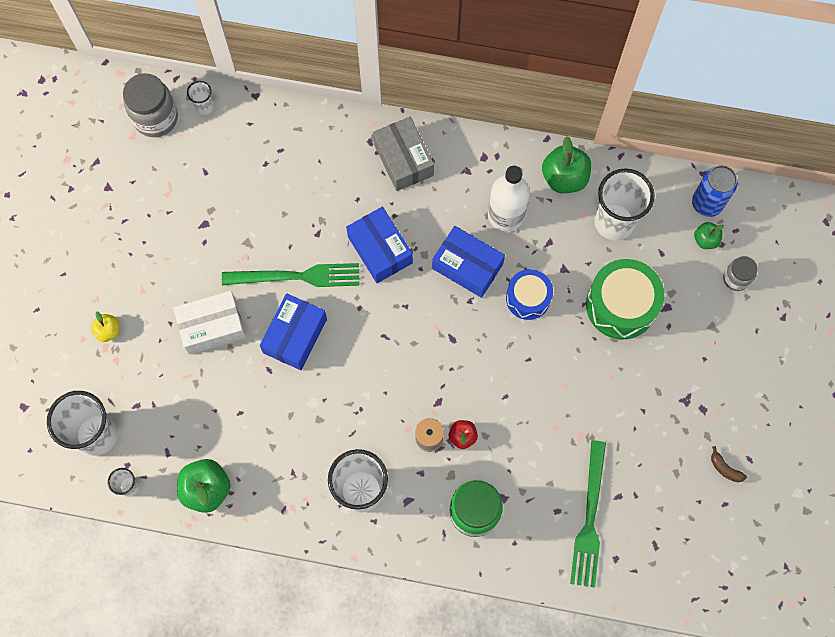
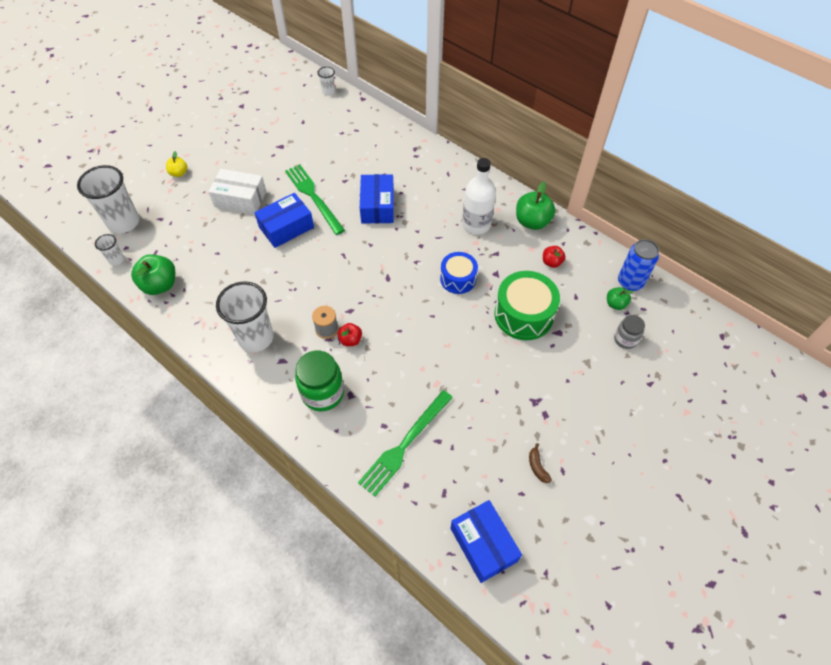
camera: 30 degrees right, 15 degrees down
grey jar [123,73,178,137] -> none
green fork [222,263,360,287] -> green fork turned 150 degrees counterclockwise [285,164,345,235]
grey box [373,117,434,191] -> none
blue box [432,226,505,298] -> blue box moved to [450,500,522,583]
white cup [594,168,655,240] -> red apple [543,246,565,268]

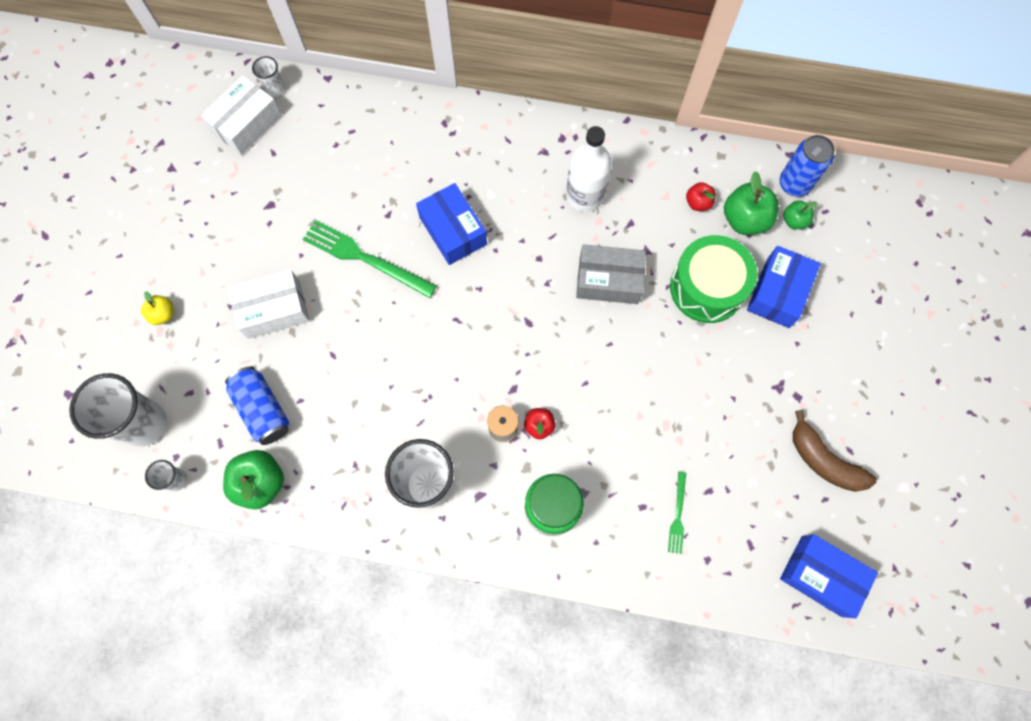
camera: 30 degrees left, 15 degrees up
blue box [254,193,314,248] -> blue box moved to [747,246,821,328]
green fork [358,390,453,497] -> green fork [668,472,686,554], size x0.51
blue drum [440,252,478,294] -> grey box [576,244,646,304]
green apple [516,182,556,230] -> green apple moved to [724,171,778,235]
brown banana [529,443,552,483] -> brown banana [793,410,877,492], size x2.07
grey jar [614,315,645,349] -> none
none -> white box [201,76,282,155]
none -> blue can [225,366,289,445]

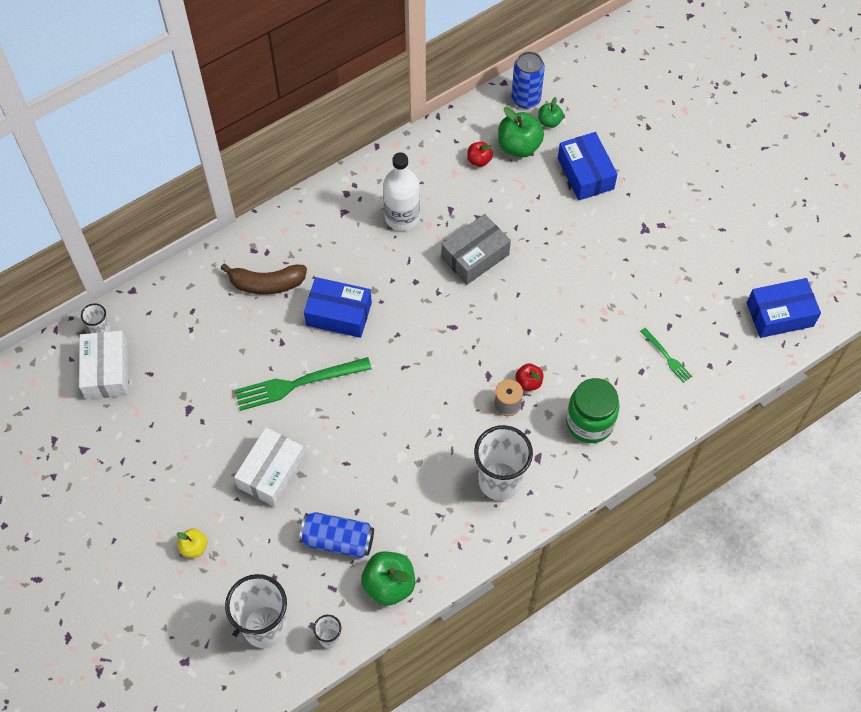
camera: 45 degrees left, 10 degrees down
green drum [670,235,757,323] -> none
brown banana [793,410,877,492] -> brown banana moved to [220,264,307,294]

